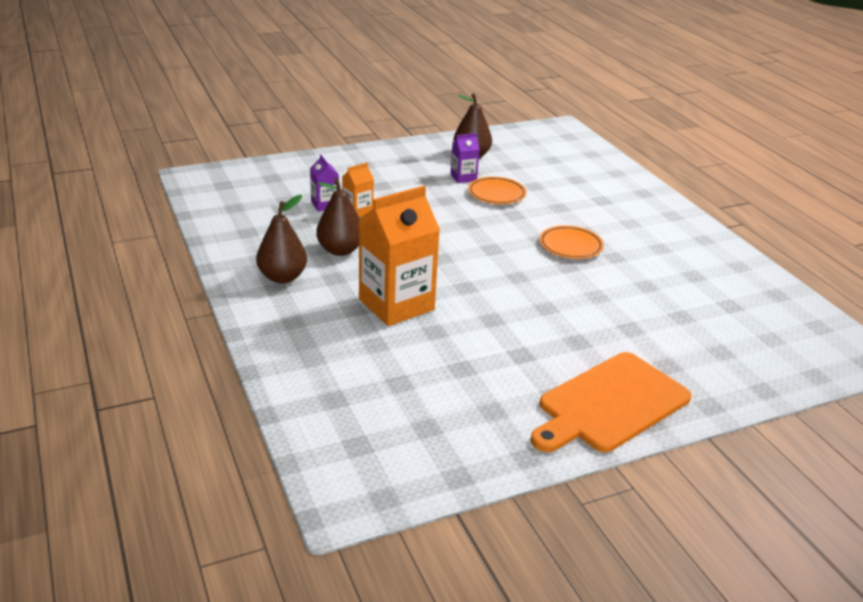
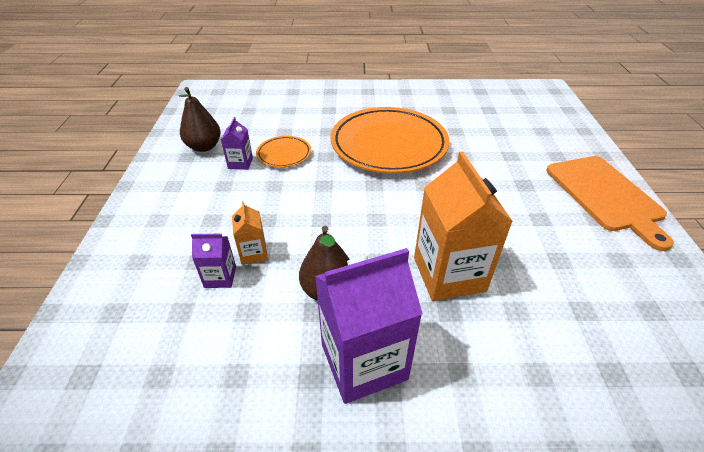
camera: 65 degrees left, 10 degrees up
brown pear [256,195,307,283] -> purple carton [315,248,423,404]
orange plate [539,225,604,259] -> orange plate [331,107,450,173], size x2.20

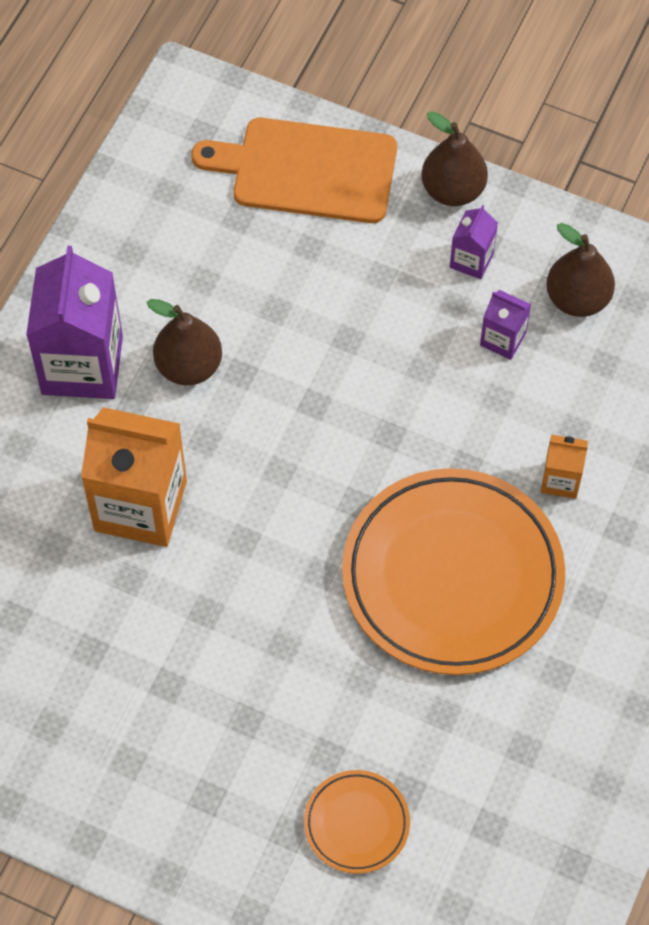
camera: 115 degrees right, 20 degrees up
purple carton [191,234,236,288] -> purple carton moved to [450,205,498,279]
orange carton [232,201,268,265] -> orange carton moved to [541,435,588,499]
orange plate [256,136,311,168] -> orange plate moved to [304,770,410,874]
orange cutting board [547,156,674,251] -> orange cutting board moved to [191,118,397,223]
none -> brown pear [421,112,488,206]

